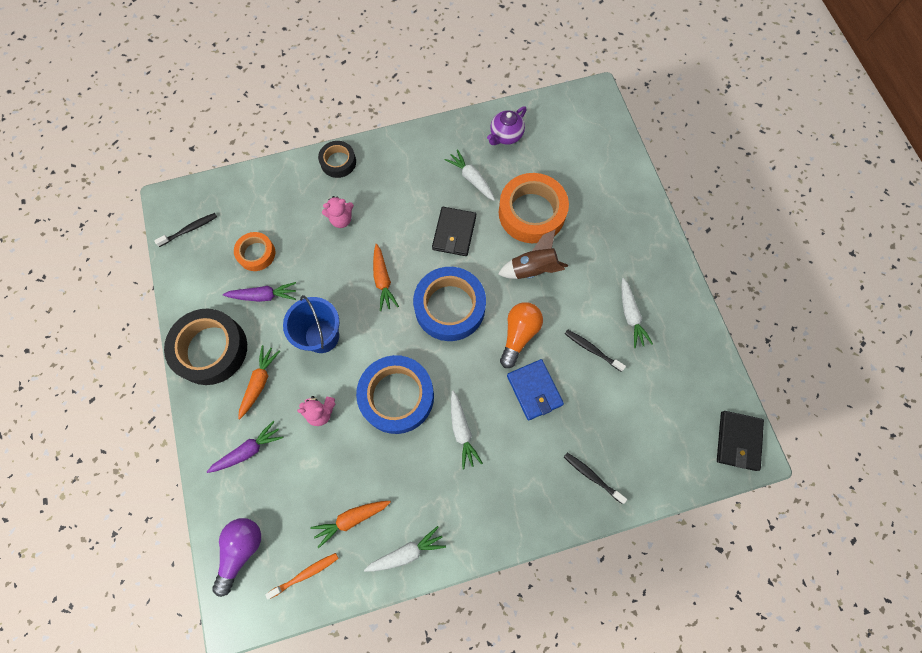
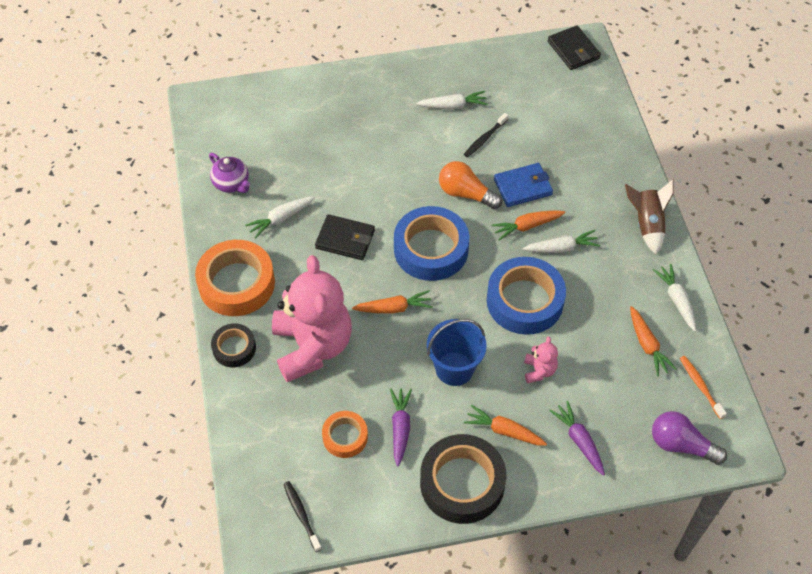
camera: 85 degrees left, 15 degrees down
pink teddy bear [322,196,354,228] -> pink teddy bear [272,255,352,382], size x2.47
brown rocket [498,229,568,279] -> brown rocket moved to [625,179,674,254]
orange tape [499,173,569,243] -> orange tape moved to [195,240,275,316]
black toothbrush [564,453,627,504] -> none
black wallet [717,411,764,471] -> black wallet turned 45 degrees clockwise [548,25,601,70]
none -> orange carrot [491,210,565,240]

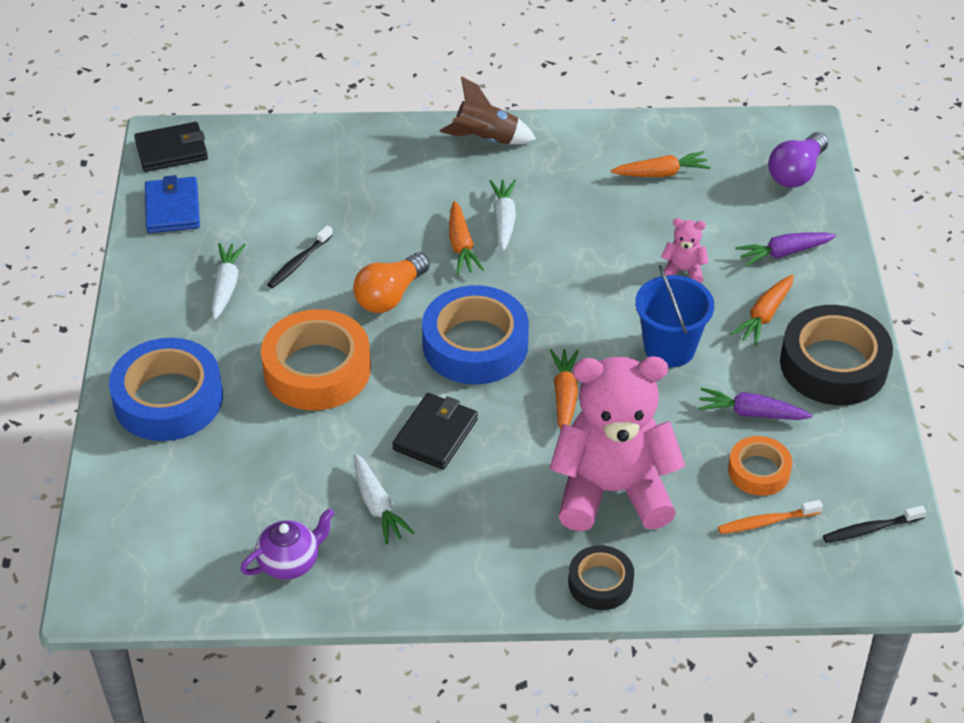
camera: 80 degrees left, 10 degrees down
orange tape [195,240,275,316] -> orange tape moved to [261,309,371,410]
black toothbrush [464,113,509,157] -> black toothbrush turned 75 degrees clockwise [267,225,333,288]
blue tape [487,257,566,335] -> blue tape moved to [109,338,223,441]
blue wallet [494,163,553,207] -> blue wallet moved to [145,175,200,233]
white carrot [653,264,696,331] -> none
orange toothbrush [680,356,727,419] -> orange toothbrush moved to [718,500,823,534]

